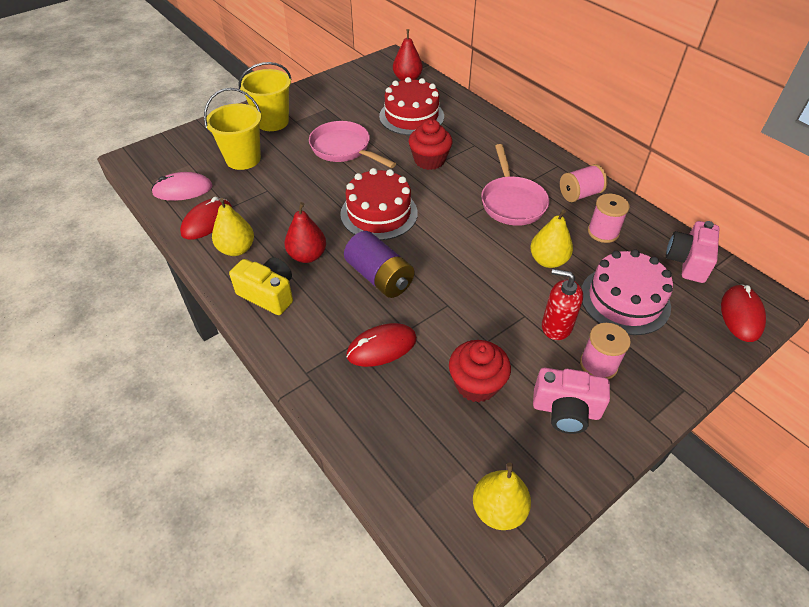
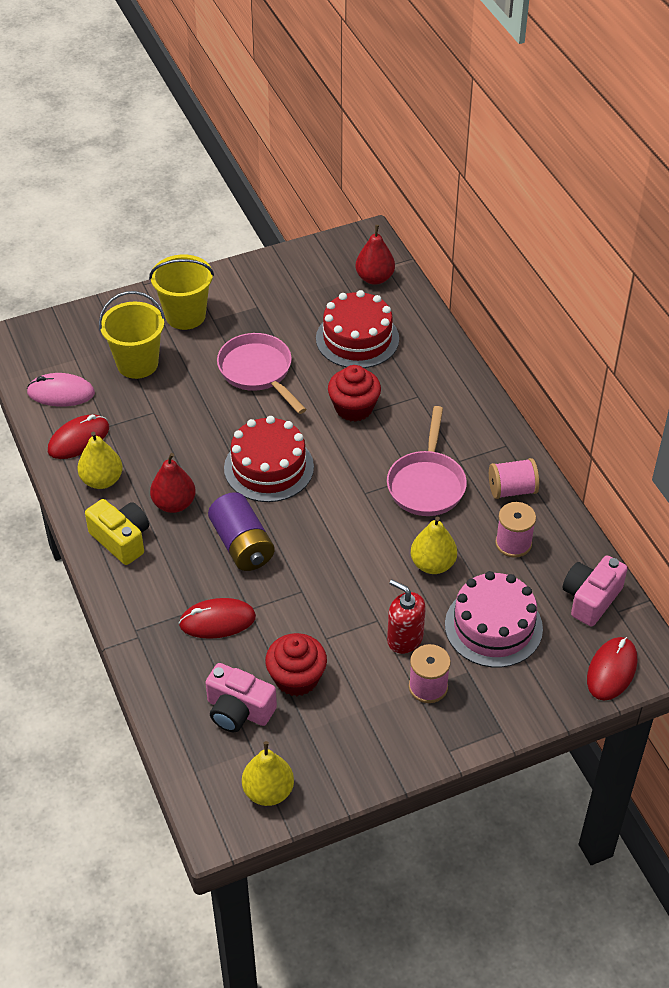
camera: 15 degrees right, 0 degrees up
pink camera [533,368,610,434] -> pink camera moved to [205,663,277,732]

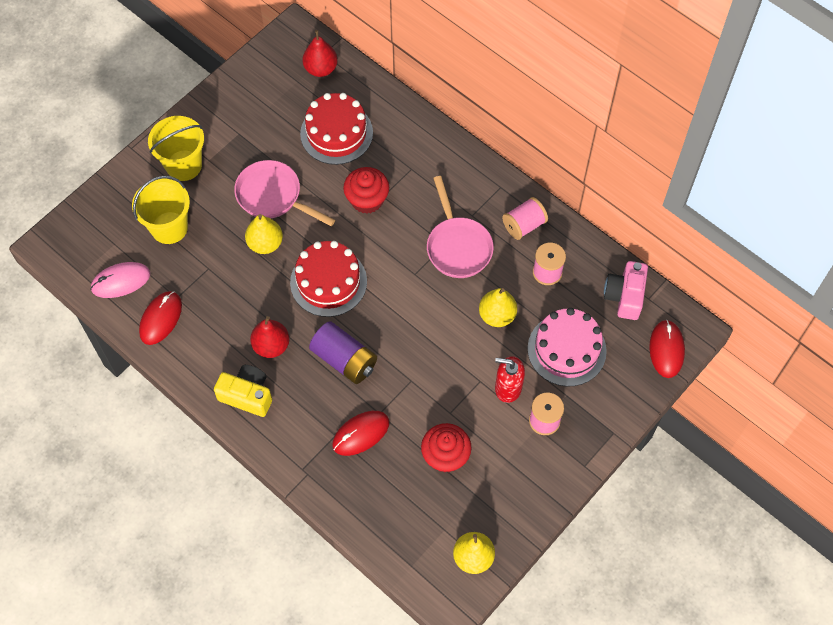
camera: 25 degrees left, 15 degrees up
yellow pear [77,432,123,489] -> yellow pear moved to [245,214,283,254]
pink camera [205,663,277,732] -> none

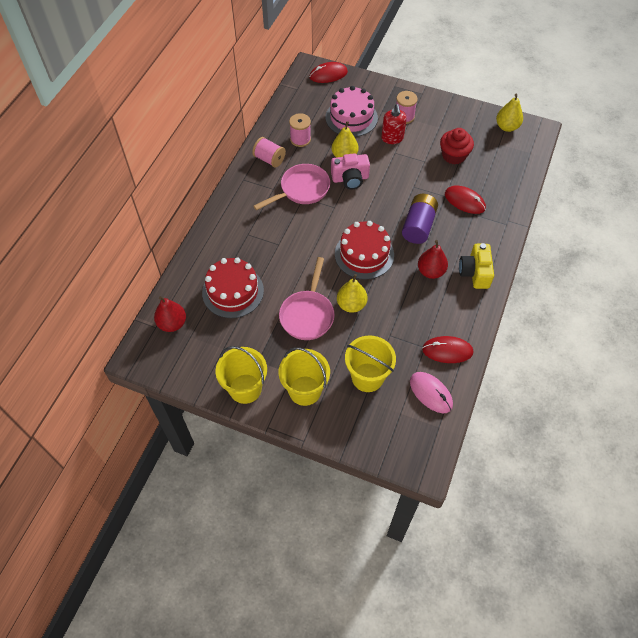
camera: 110 degrees left, 5 degrees down
red cupcake [343,167,389,214] -> none
pink camera [604,261,648,320] -> pink camera moved to [331,153,370,189]
none -> yellow bucket [215,346,267,404]

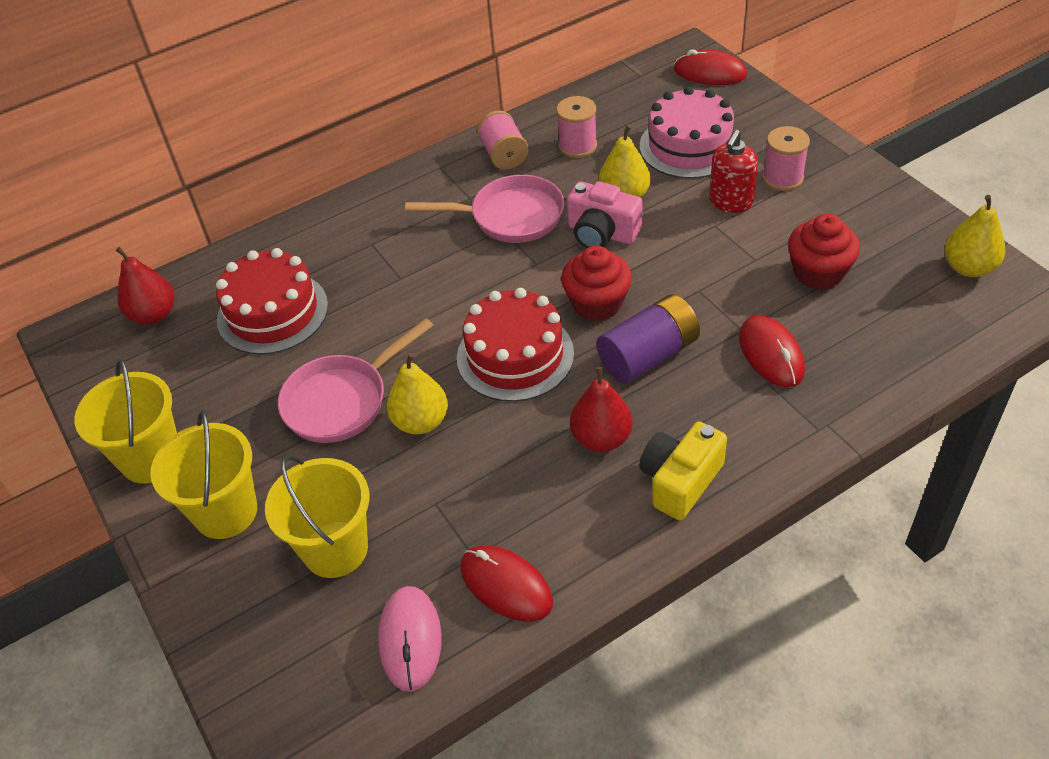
camera: 40 degrees right, 10 degrees down
none -> red cupcake [561,246,632,321]

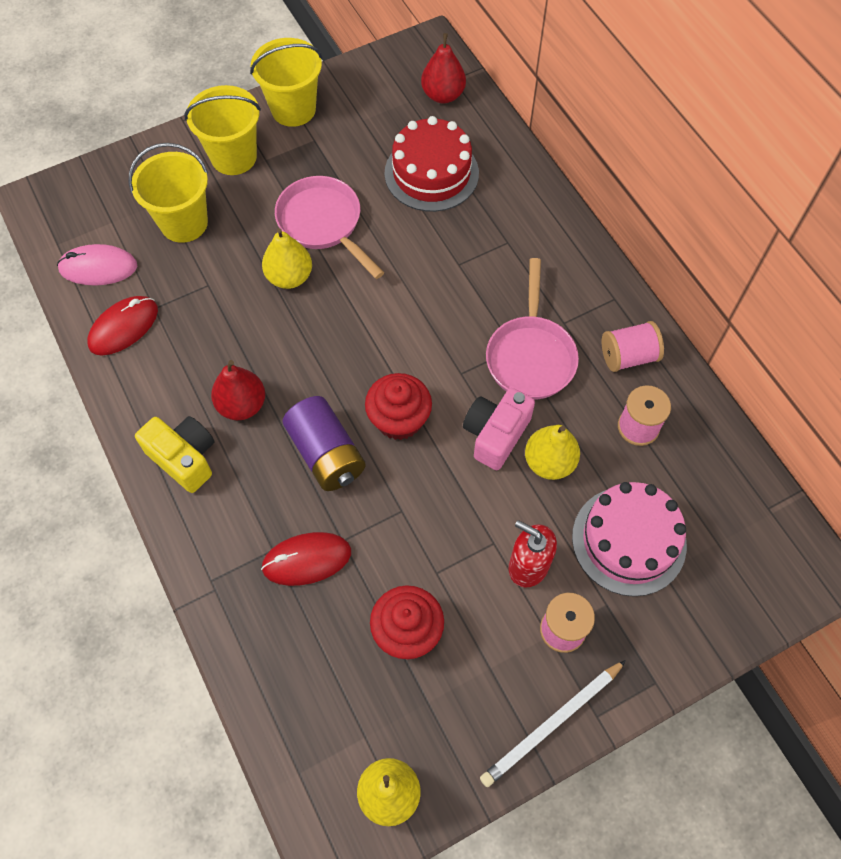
camera: 90 degrees right, 15 degrees up
red cake [457,288,574,402] -> none
red mouse [674,49,747,85] -> none
none -> white pencil [480,660,626,787]

